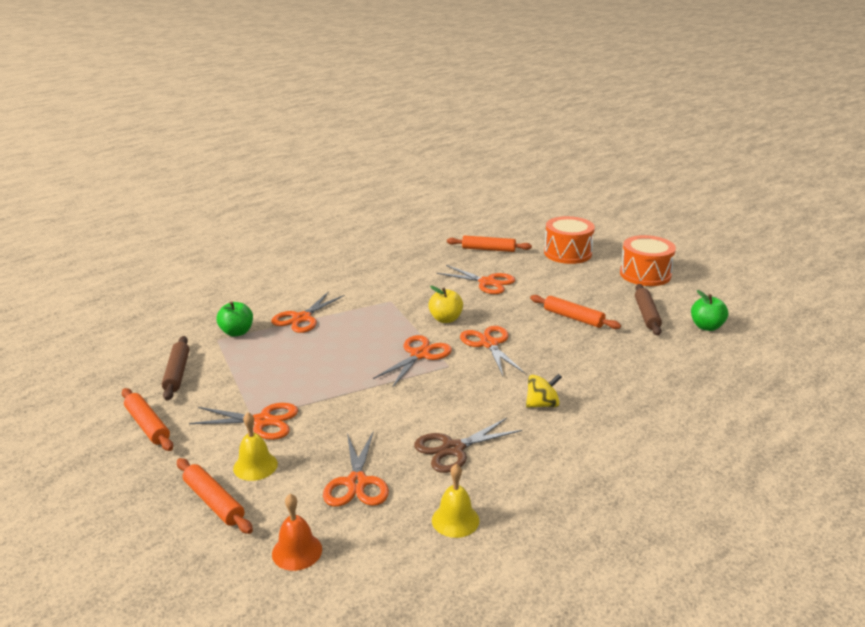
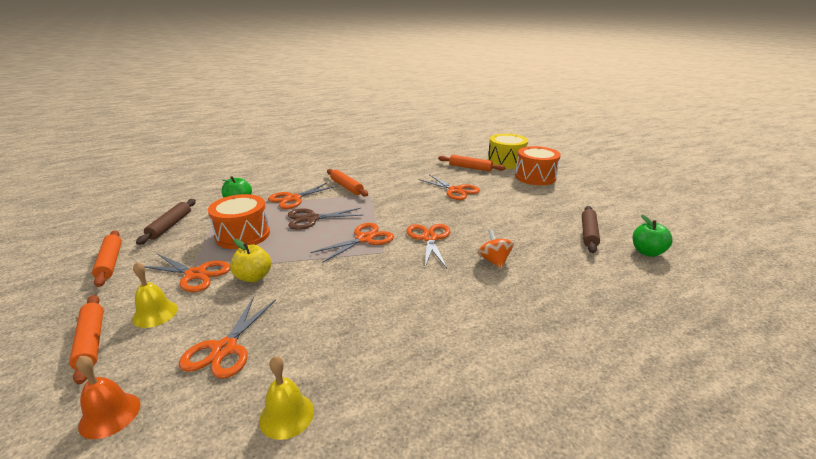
camera: 15 degrees right, 0 degrees up
brown scissors [414,418,522,473] -> brown scissors moved to [288,208,364,230]
yellow apple [428,286,463,323] -> yellow apple moved to [230,239,271,282]
yellow spinning top [526,374,562,408] -> none
orange rolling pin [530,295,621,329] -> orange rolling pin moved to [327,169,368,197]
orange drum [620,235,676,286] -> orange drum moved to [208,194,270,249]
none -> orange spinning top [478,230,514,269]
none -> yellow drum [488,134,528,169]

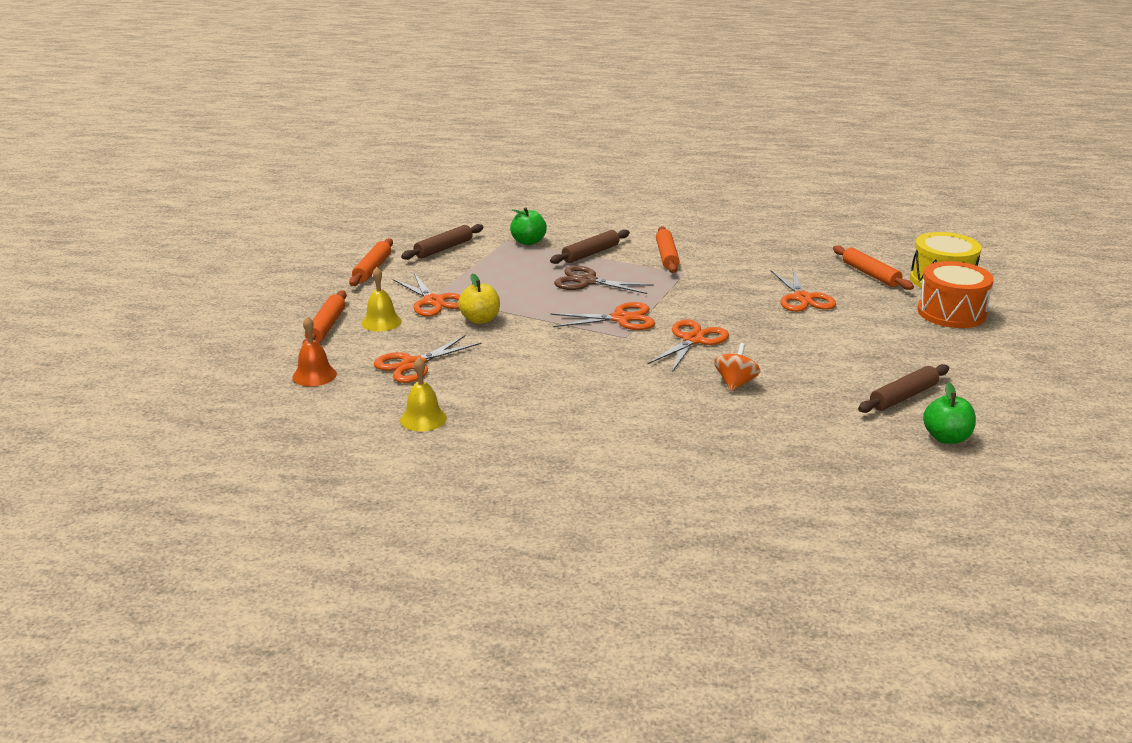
camera: 35 degrees right, 0 degrees up
orange drum [208,194,270,249] -> none
orange scissors [268,183,337,209] -> brown rolling pin [550,229,630,264]

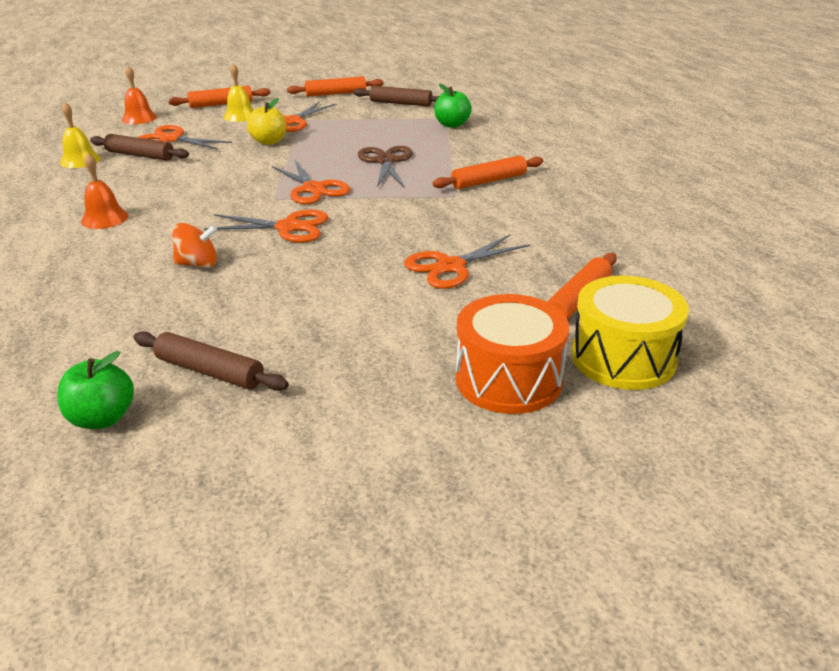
camera: 65 degrees right, 5 degrees up
brown rolling pin [550,229,630,264] -> brown rolling pin moved to [90,134,189,161]
none -> orange bell [81,153,128,229]

